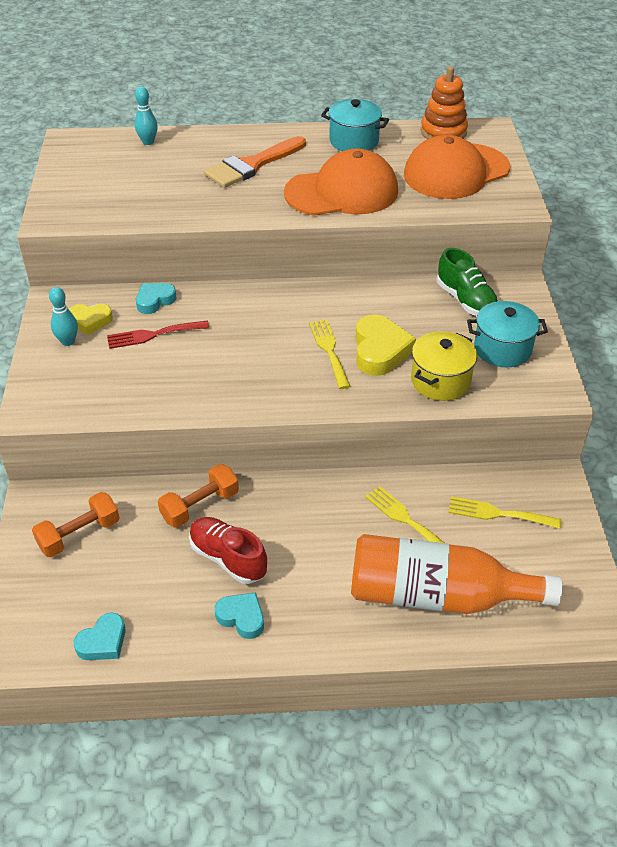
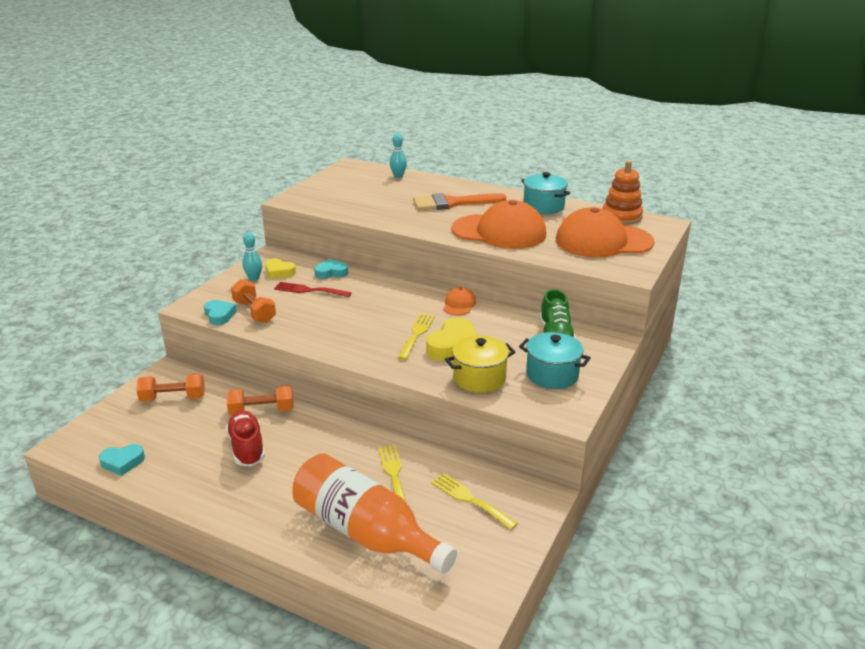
camera: 30 degrees right, 15 degrees down
turquoise heart [215,592,264,639] -> turquoise heart moved to [204,300,237,325]
none -> orange dumbbell [231,279,276,323]
none -> orange cap [443,287,476,315]

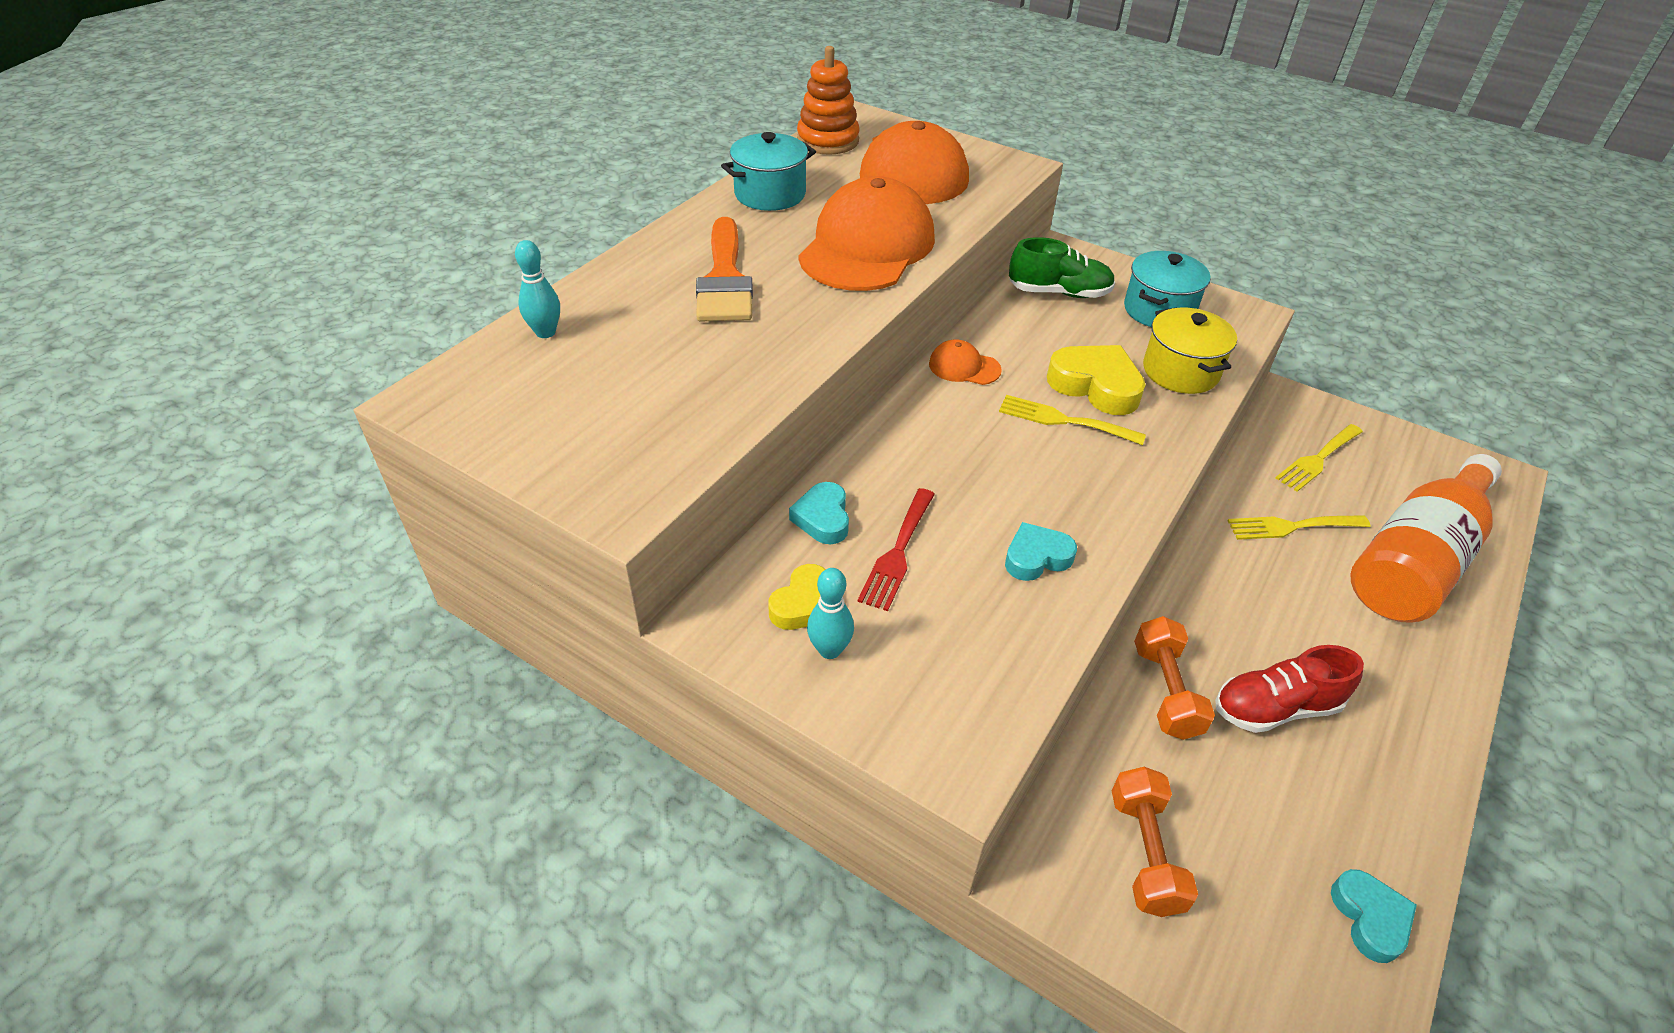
camera: 85 degrees left, 15 degrees up
turquoise heart [204,300,237,325] -> turquoise heart moved to [1005,522,1077,581]
orange dumbbell [231,279,276,323] -> none

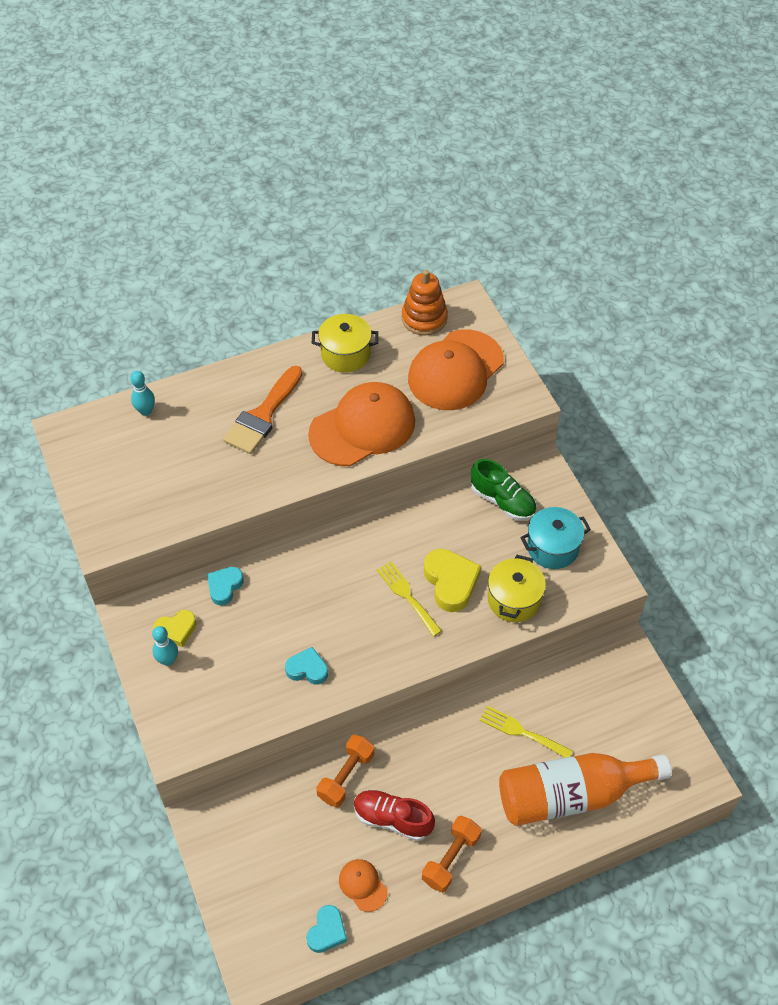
camera: 35 degrees right, 10 degrees up
turquoise pot [721,132,816,211] -> yellow pot [312,314,378,373]
red fork [858,488,935,611] -> none
orange cap [929,340,1002,385] -> orange cap moved to [339,859,388,912]
orange dumbbell [1112,767,1198,917] -> orange dumbbell moved to [422,816,481,893]
yellow fork [1275,424,1363,492] -> none

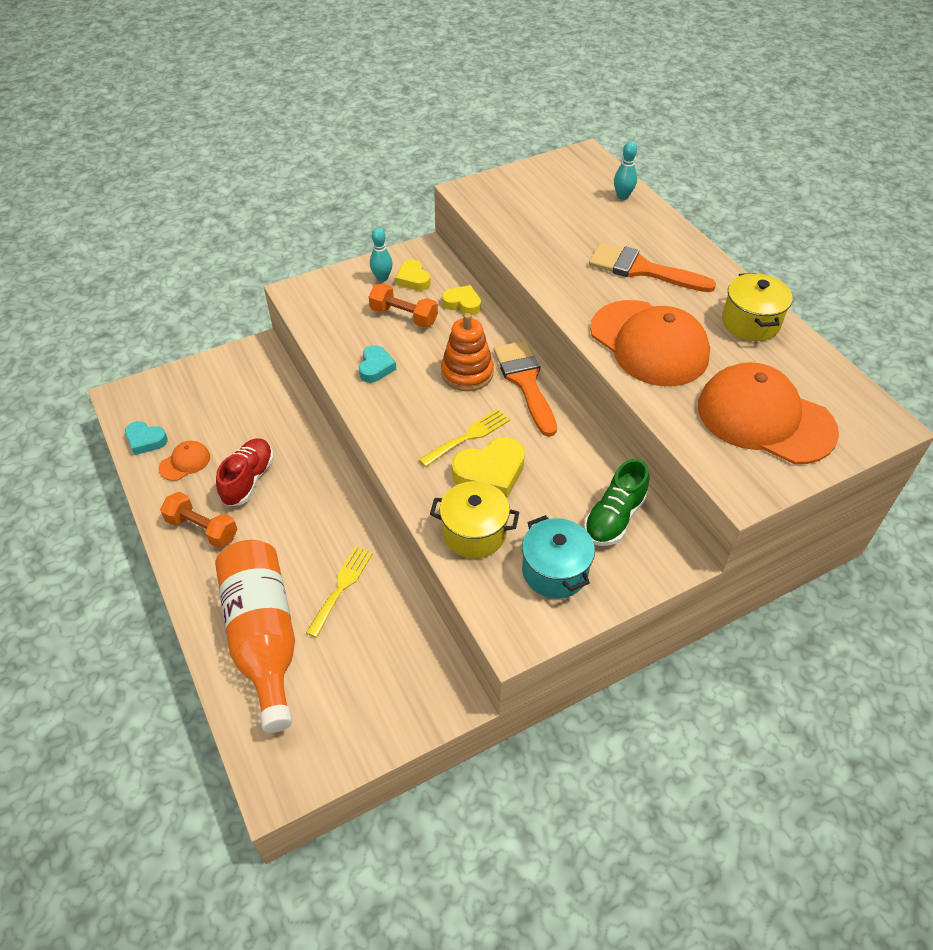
camera: 85 degrees right, 5 degrees down
turquoise heart [207,567,244,606] -> yellow heart [442,285,481,315]
orange dumbbell [317,735,374,808] -> orange dumbbell moved to [369,283,438,328]
orange stacking toy [402,270,448,336] -> orange stacking toy moved to [441,313,494,391]
none -> orange brush [494,341,557,437]

